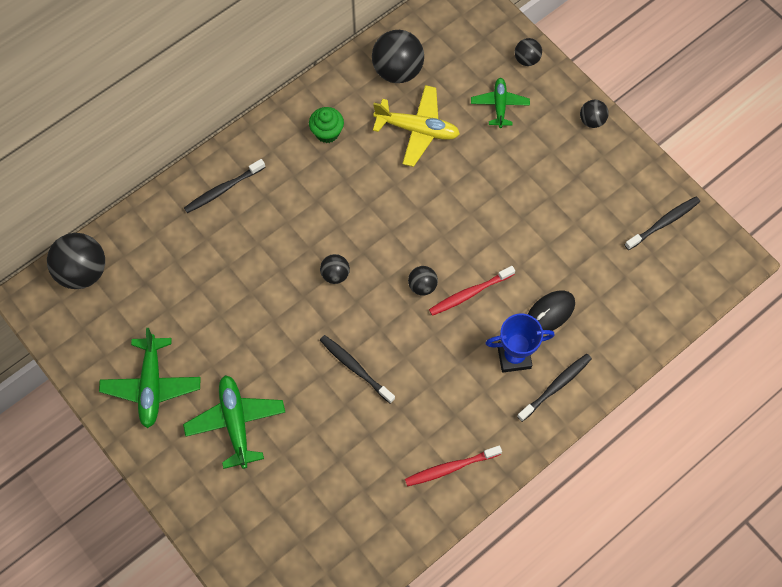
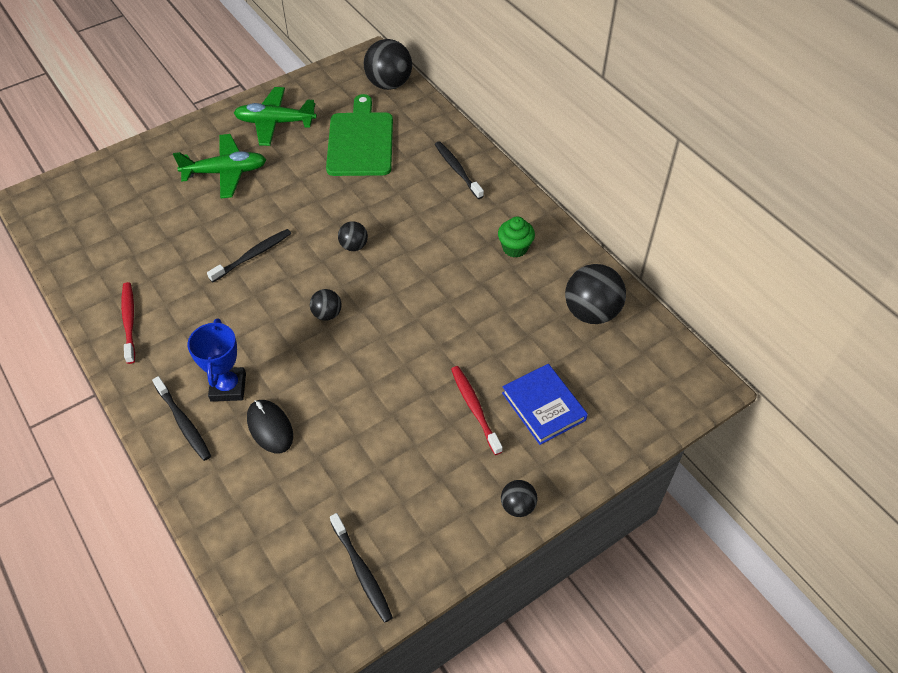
camera: 95 degrees right, 15 degrees down
yellow plane [373,85,460,167] -> none
red toothbrush [429,266,515,316] -> red toothbrush moved to [451,366,503,455]
green plane [471,78,530,128] -> blue book [502,364,588,445]
black ball [515,38,542,66] -> none
none -> green cutting board [326,94,393,176]

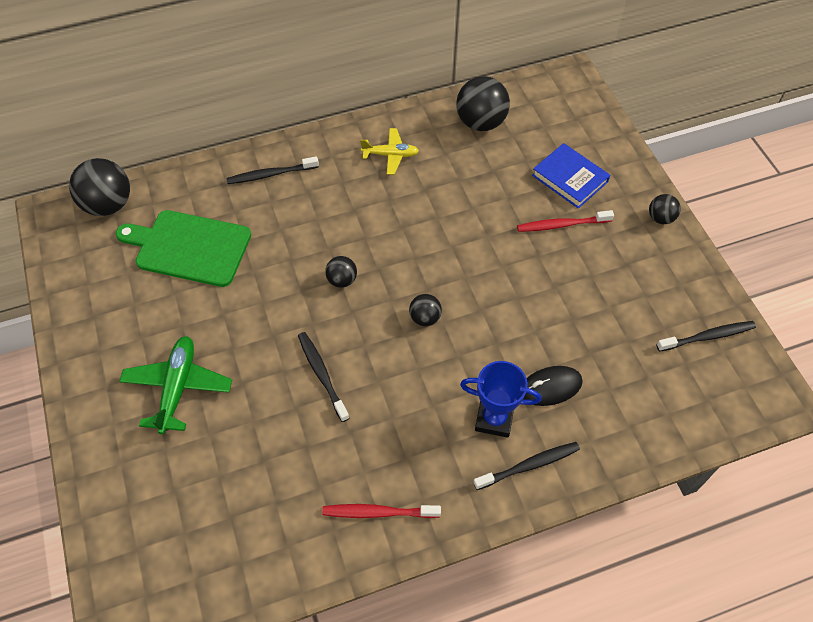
camera: 75 degrees left, 5 degrees up
green plane [234,87,317,146] -> none
green cupcake [498,217,535,258] -> yellow plane [360,128,419,175]
blue book [502,364,588,445] -> blue book turned 60 degrees clockwise [532,143,610,209]

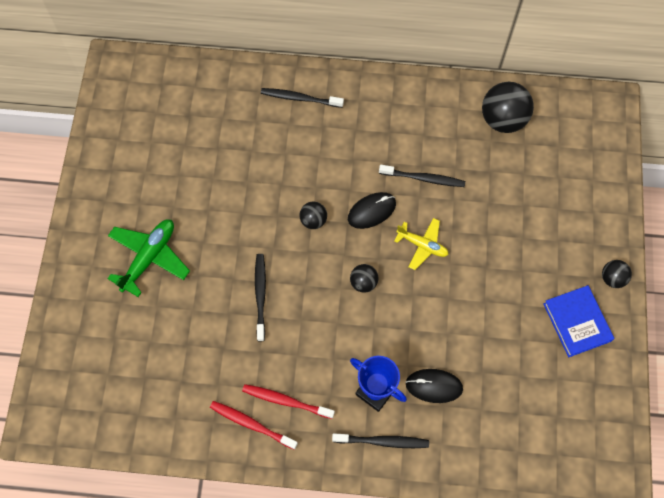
camera: 25 degrees right, 10 degrees up
black ball [69,158,130,216] -> none
green cutting board [116,210,251,287] -> none
yellow plane [360,128,419,175] -> yellow plane moved to [394,218,449,270]
red toothbrush [517,210,614,232] -> red toothbrush moved to [242,384,335,419]
blue book [532,143,610,209] -> blue book moved to [544,285,614,357]
black toothbrush [656,321,756,352] -> black toothbrush moved to [379,165,465,187]
none -> black mouse [348,192,396,229]

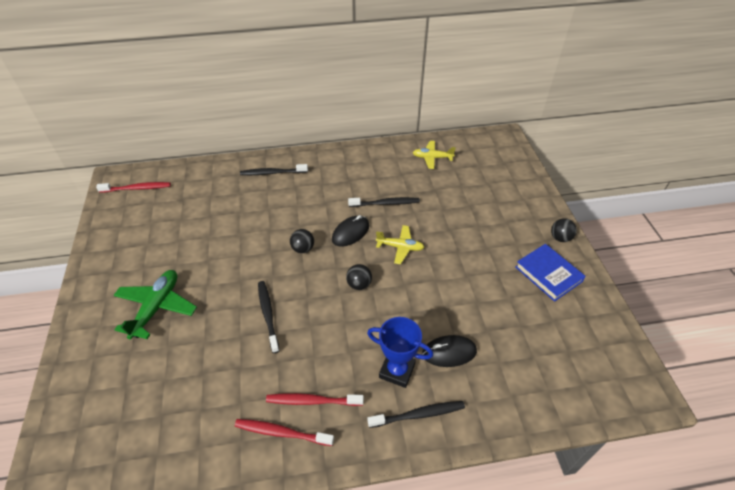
camera: 15 degrees left, 20 degrees down
black ball [482,82,534,133] -> yellow plane [413,141,456,169]
none -> red toothbrush [96,182,171,193]

